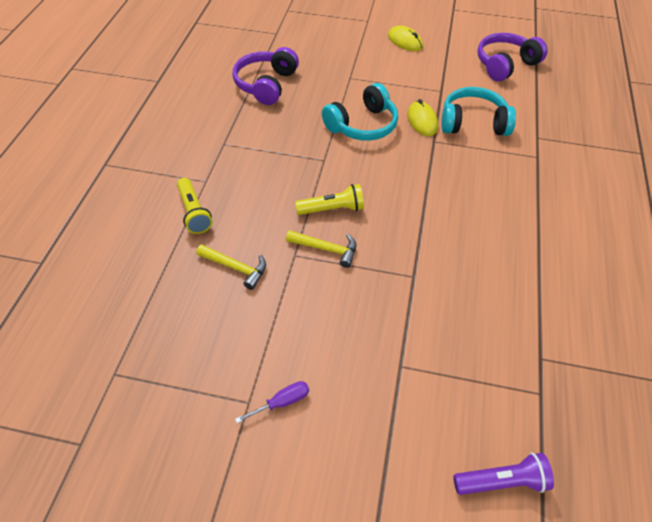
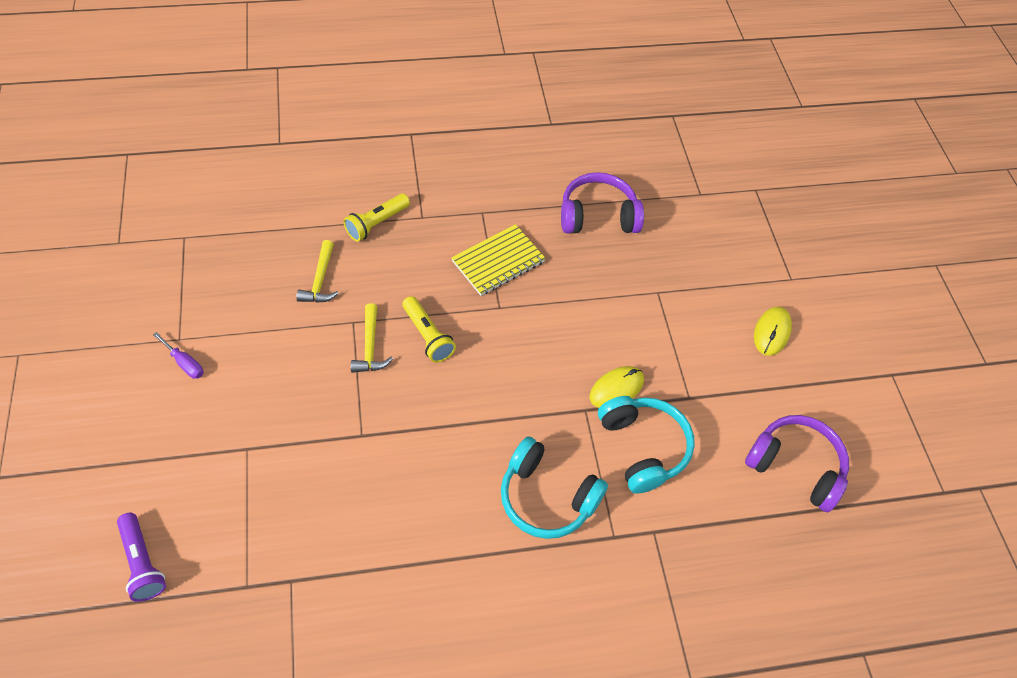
camera: 65 degrees right, 5 degrees up
turquoise headphones [322,83,398,141] -> turquoise headphones moved to [501,436,608,539]
none -> yellow notebook [451,224,546,296]

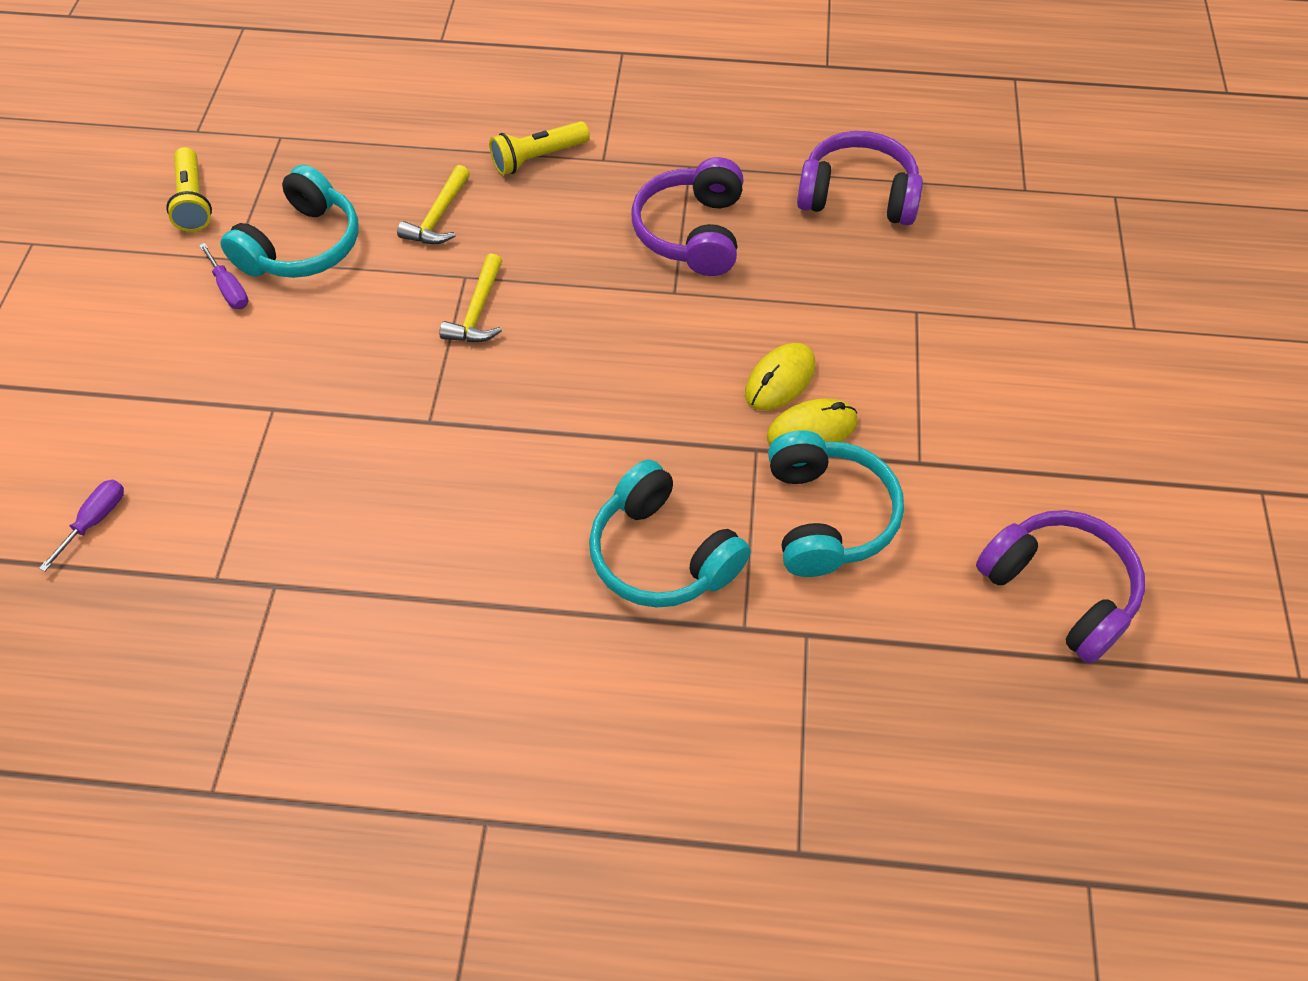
camera: 20 degrees right, 0 degrees up
purple flashlight [117,513,166,602] -> purple screwdriver [39,480,124,572]
yellow flashlight [403,296,456,363] -> yellow flashlight moved to [166,147,212,232]
yellow notebook [451,224,546,296] -> purple headphones [631,157,743,276]
yellow mouse [754,307,792,356] -> yellow mouse moved to [745,343,815,411]
none -> turquoise headphones [220,165,358,278]

